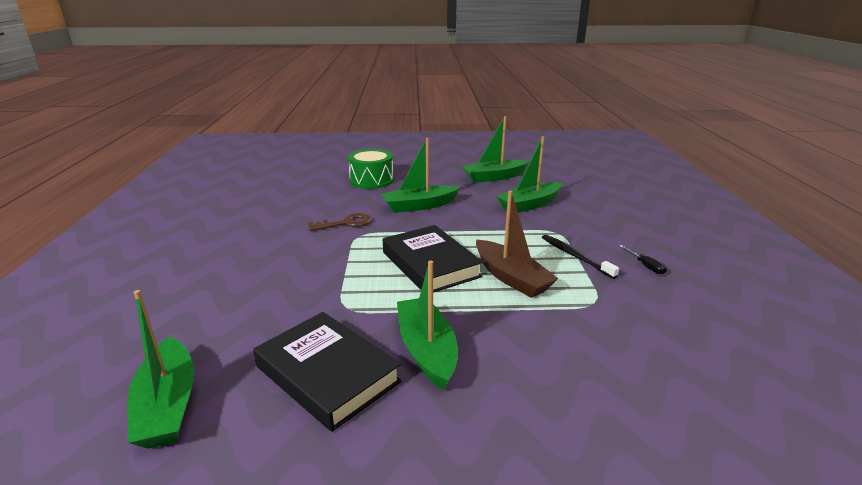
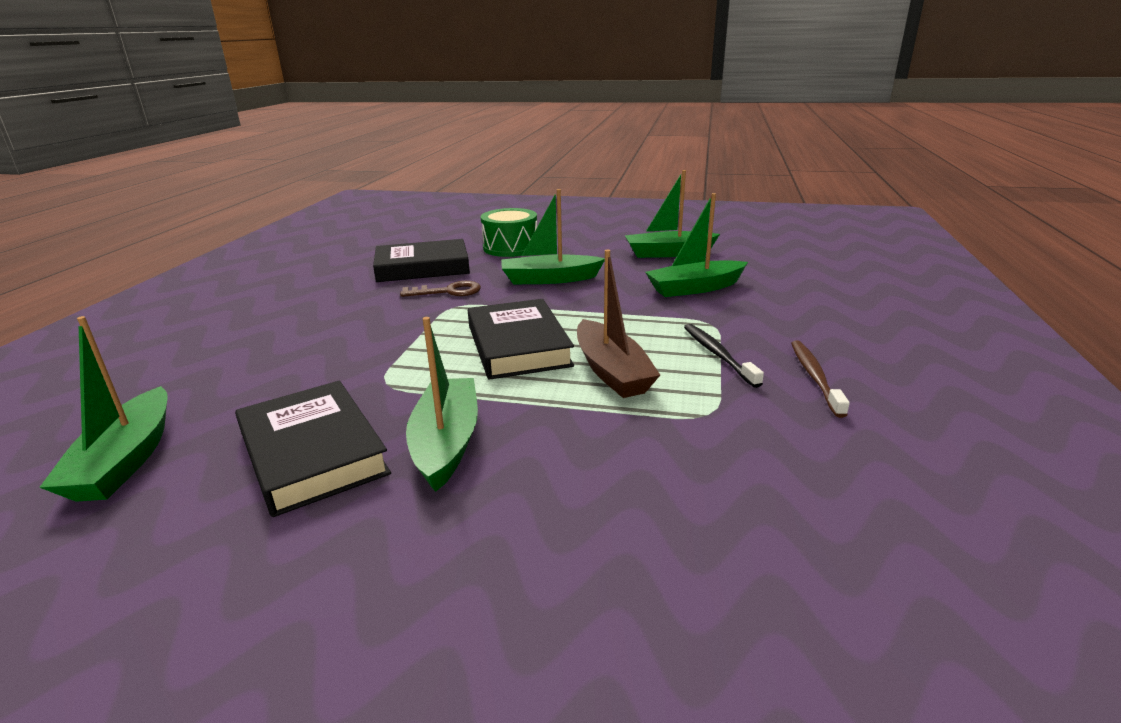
camera: 15 degrees right, 0 degrees up
black screwdriver [620,245,667,274] -> brown toothbrush [791,341,850,418]
none -> black book [373,239,470,282]

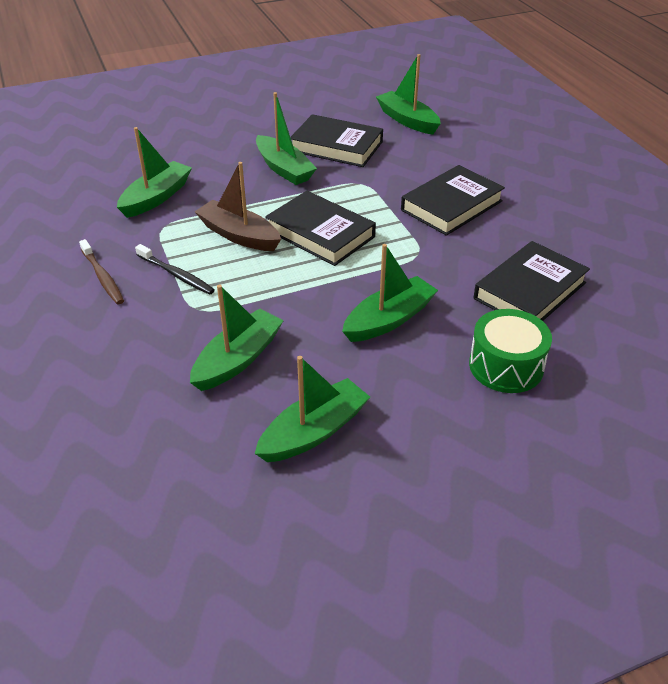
camera: 145 degrees right, 15 degrees up
brown key [400,281,481,297] -> none
none -> green boat [117,127,192,218]
none -> black book [401,165,505,236]

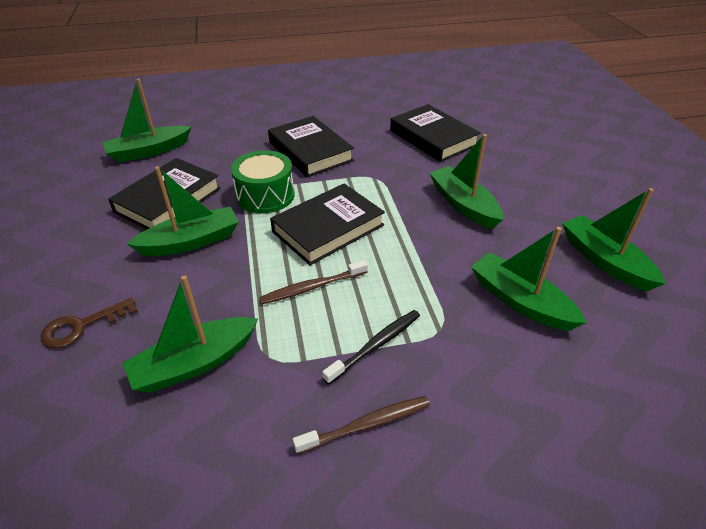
camera: 80 degrees left, 0 degrees up
green boat [117,127,192,218] -> green boat turned 75 degrees counterclockwise [122,275,258,393]
brown boat [194,162,281,251] -> brown toothbrush [259,260,368,304]
green drum [469,309,552,393] -> green drum moved to [231,150,294,214]
none -> brown key [41,297,138,349]

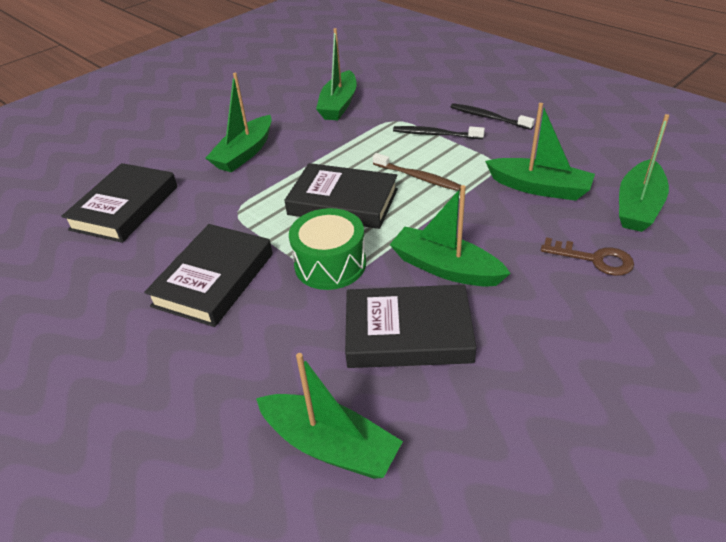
camera: 120 degrees left, 0 degrees up
brown toothbrush [293,396,430,454] -> black toothbrush [451,103,535,130]
green boat [562,188,665,291] -> green boat moved to [619,114,669,232]

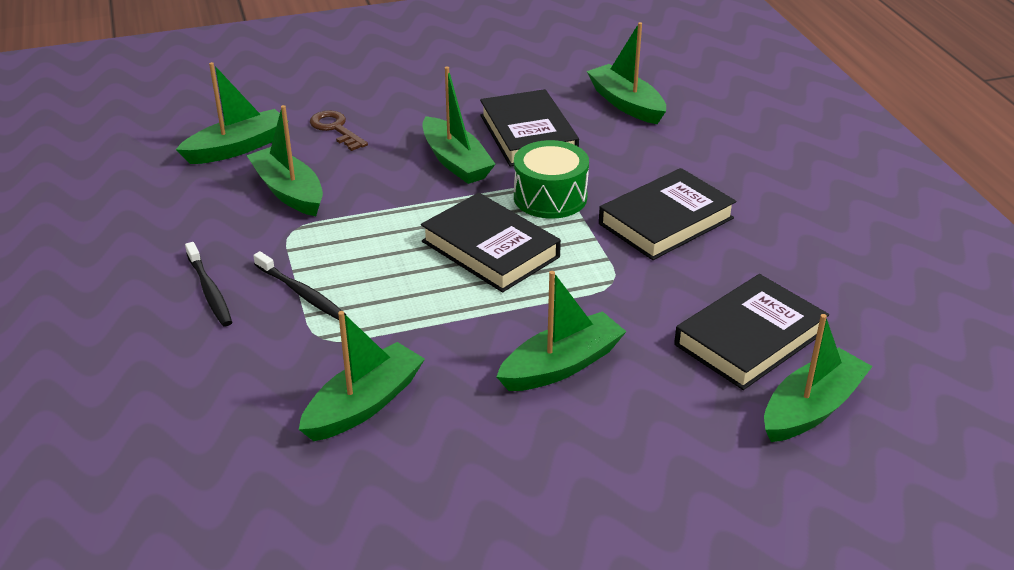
camera: 155 degrees left, 5 degrees down
black book [345,285,477,368] -> black book turned 45 degrees clockwise [480,89,579,167]
brown toothbrush [373,153,461,191] -> none
none -> green boat [764,314,873,442]

